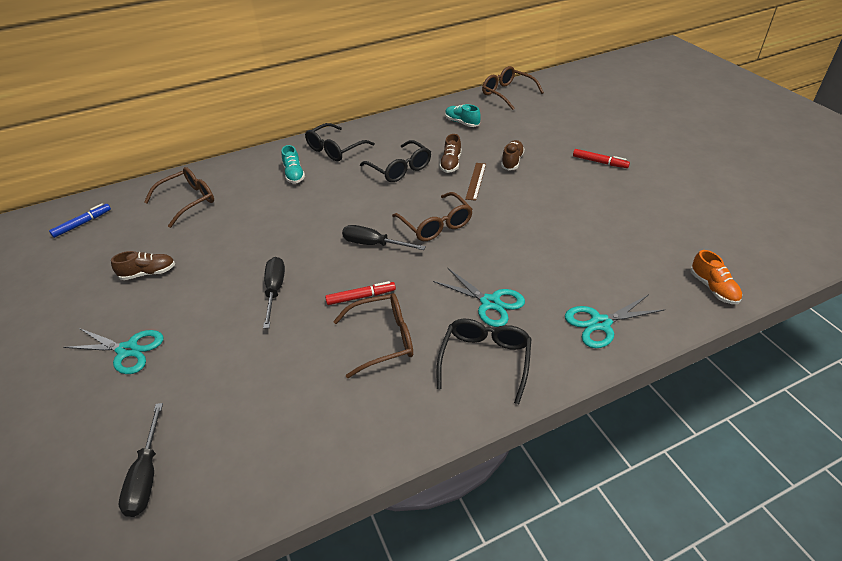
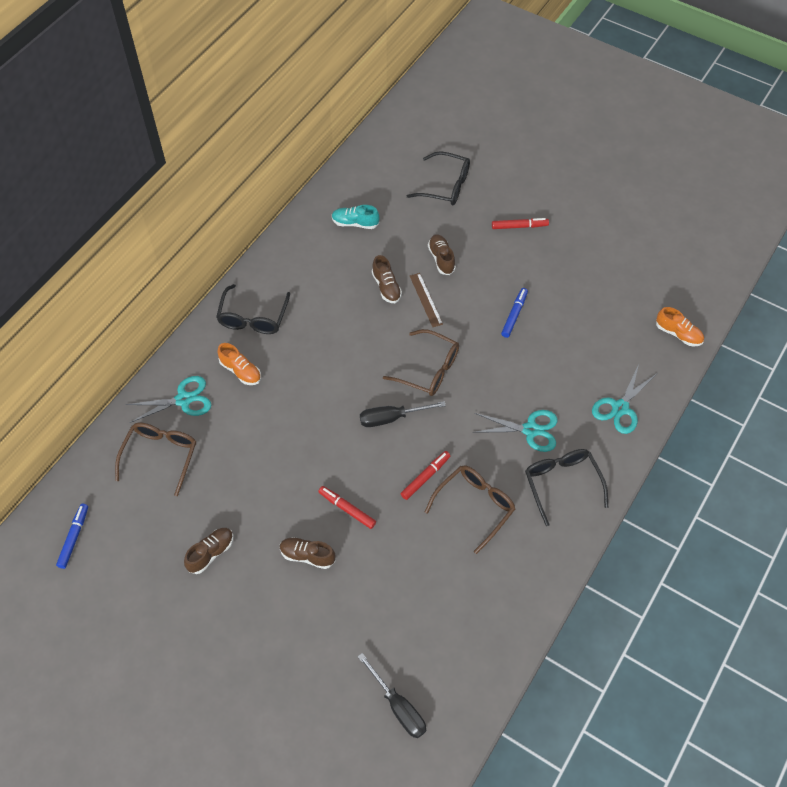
camera: 35 degrees left, 15 degrees up
turquoise scissors [63,328,164,374] -> turquoise scissors moved to [125,376,211,423]
black screwdriver [263,257,285,329] -> red marker [318,486,376,529]
turquoise shoe [282,145,305,184] -> orange shoe [217,343,261,385]
black glasses [360,140,431,182] -> black glasses moved to [407,151,470,205]
brown glasses [482,66,544,110] -> none
none -> brown shoe [280,537,335,569]
none -> blue marker [501,288,528,338]

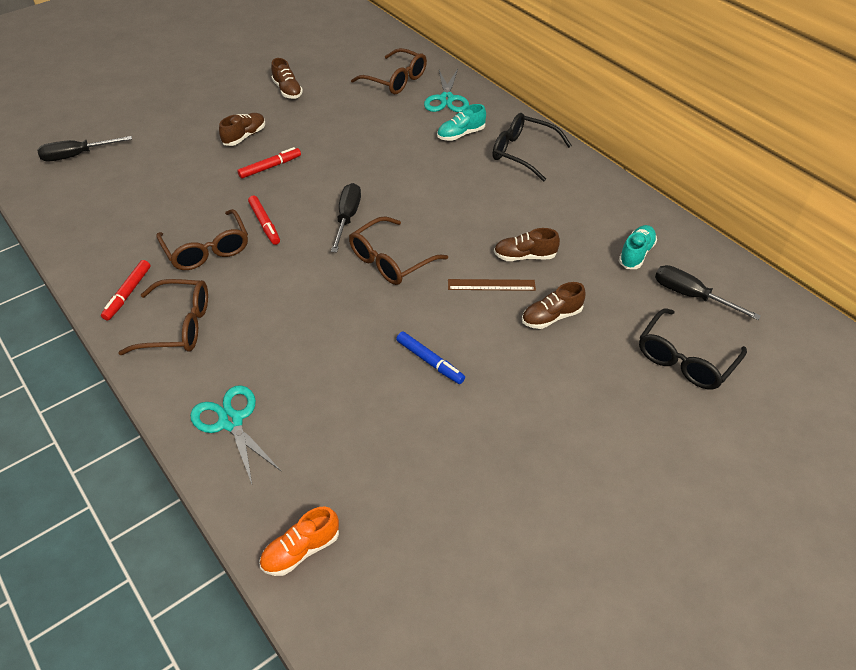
camera: 110 degrees right, 10 degrees down
blue marker [56,504,88,569] -> none
orange shoe [217,343,261,385] -> turquoise shoe [437,104,486,141]
brown shoe [428,235,456,275] -> brown shoe turned 150 degrees clockwise [522,282,586,329]
turquoise scissors [473,410,557,452] -> none
red marker [492,218,549,229] -> red marker moved to [101,260,151,321]
black glasses [525,449,608,526] -> brown glasses [118,279,208,355]
none -> black screwdriver [655,265,761,320]

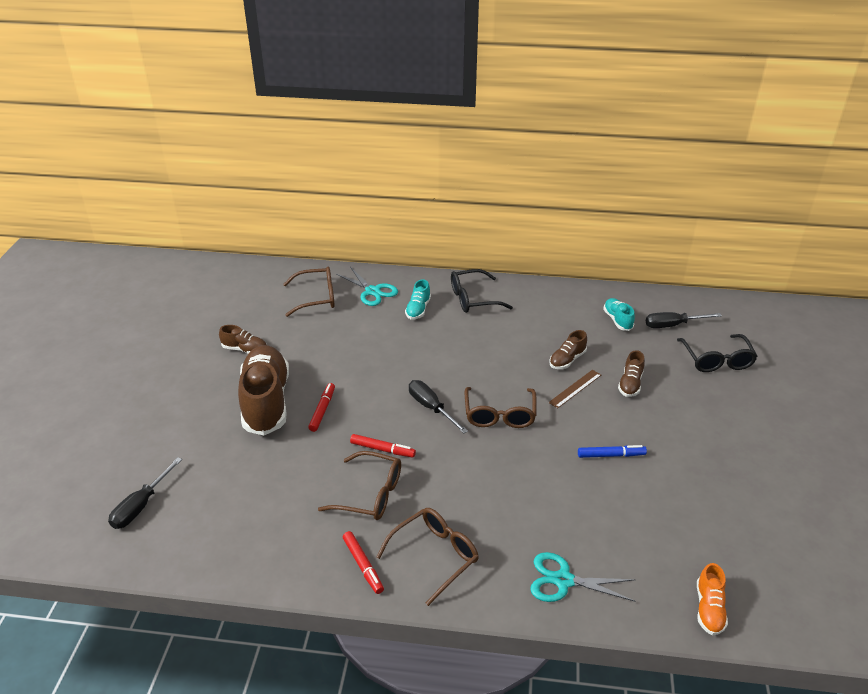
camera: 45 degrees left, 10 degrees down
brown shoe [219,113,265,146] -> brown shoe [238,345,289,435], size x2.20

